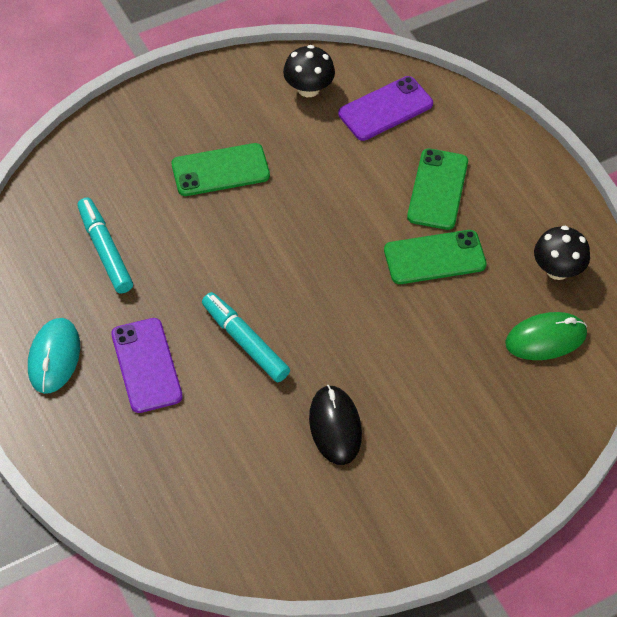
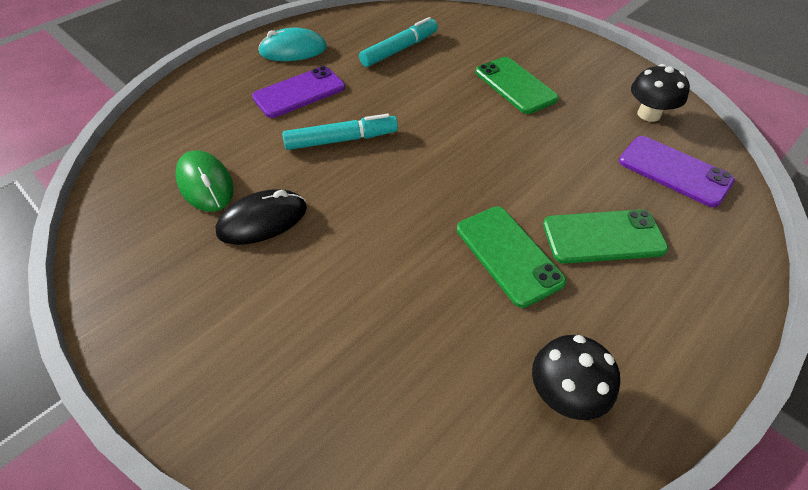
camera: 75 degrees right, 5 degrees down
turquoise marker [202,292,290,382] -> turquoise marker turned 45 degrees clockwise [282,114,398,150]
green mouse [505,312,587,360] -> green mouse moved to [175,150,234,212]

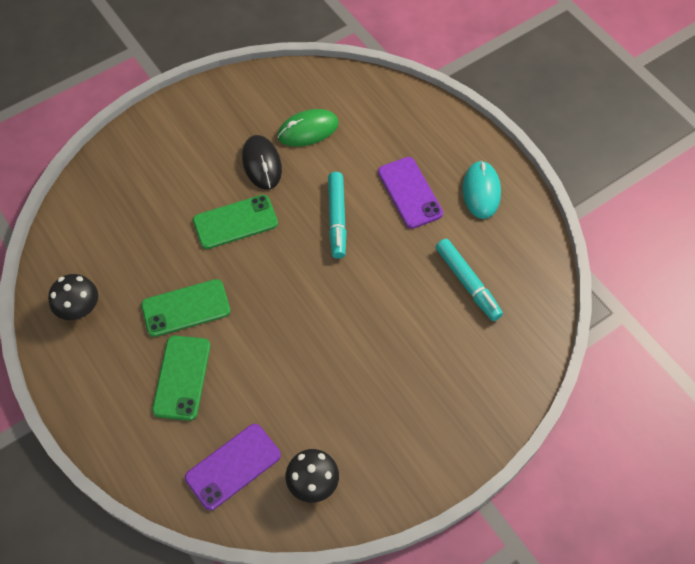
camera: 100 degrees right, 10 degrees up
green phone [476,57,559,114] -> green phone moved to [193,195,278,249]

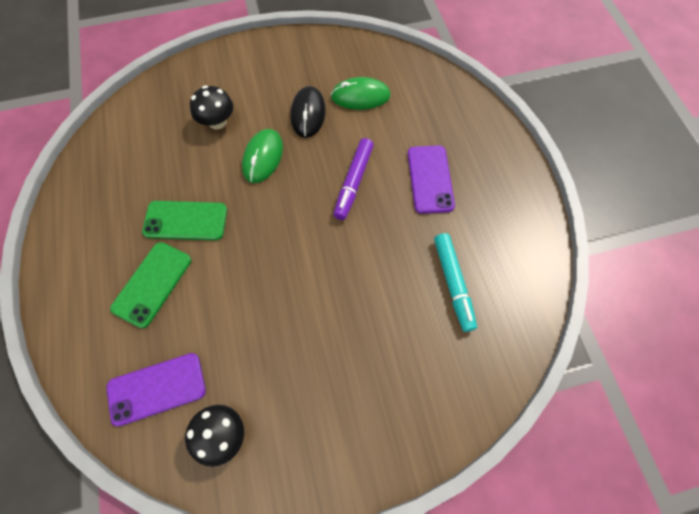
camera: 20 degrees right, 5 degrees up
black mushroom [48,274,98,320] -> black mushroom moved to [190,85,233,129]
green phone [193,195,278,249] -> green mouse [242,129,283,183]
turquoise marker [328,172,347,259] -> purple marker [333,138,374,220]
turquoise mouse [462,160,501,219] -> none

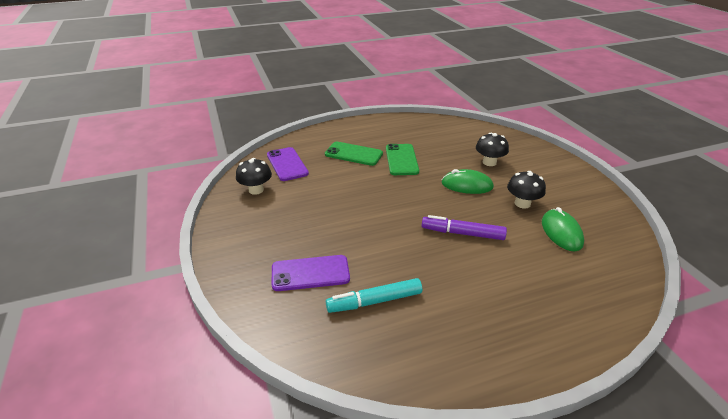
camera: 85 degrees right, 30 degrees down
black mouse [290,86,326,138] -> black mushroom [507,171,546,209]
purple phone [408,145,455,214] -> purple phone moved to [272,255,350,291]

